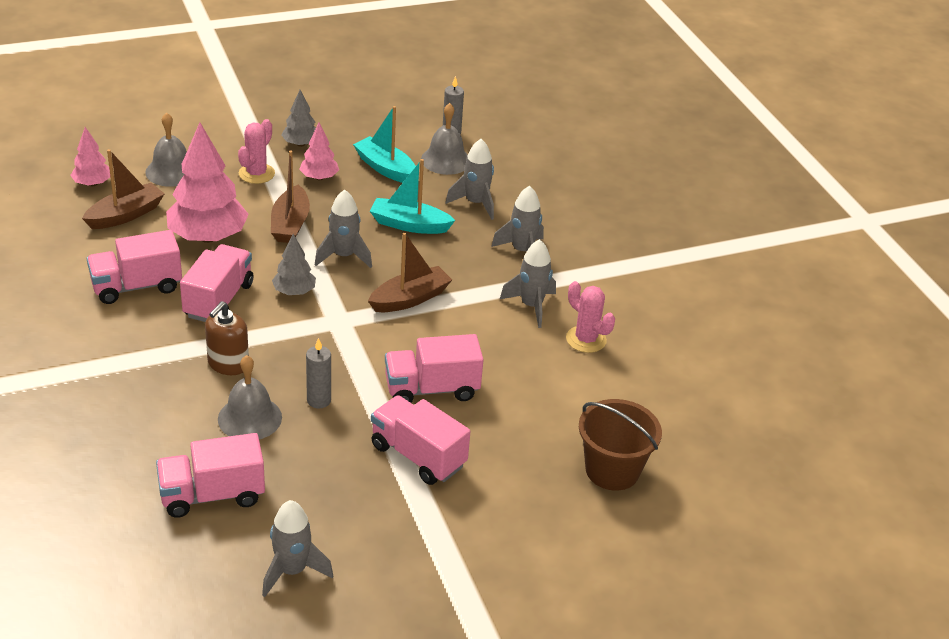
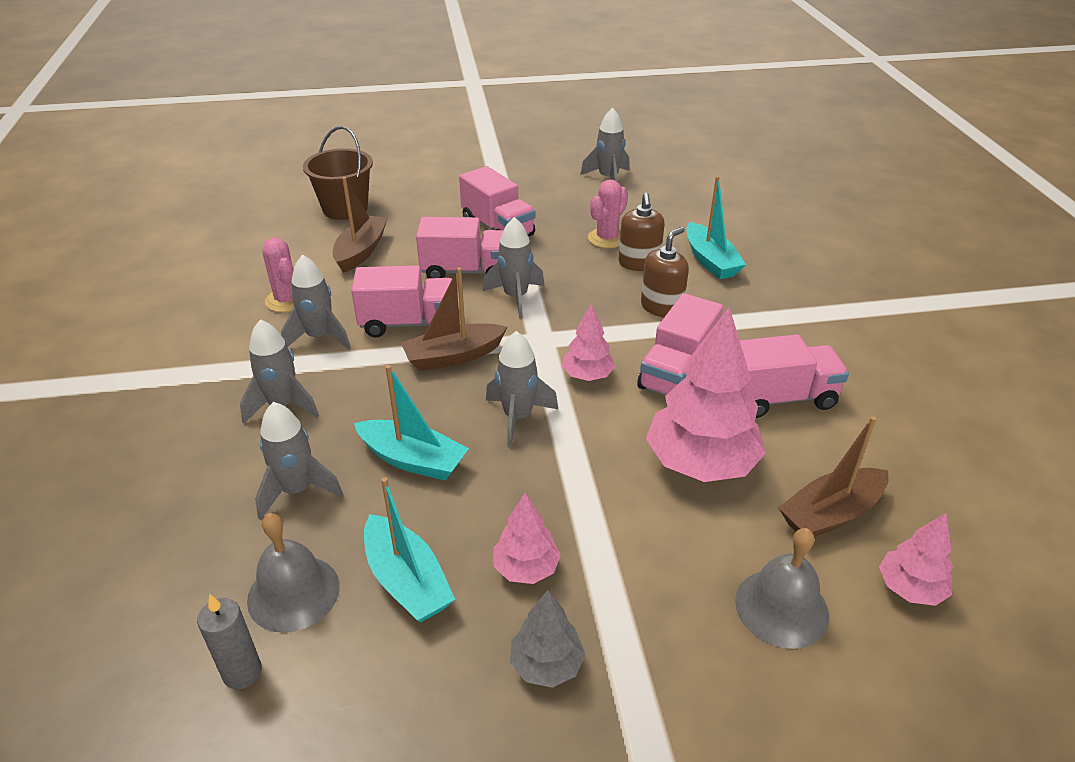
camera: 165 degrees left, 0 degrees up
pink truck [156,433,265,518] -> pink truck moved to [351,265,452,338]
grey bell [218,355,282,439] -> brown soap dispenser [619,193,665,271]
pink cactus [238,119,275,184] -> pink cactus moved to [588,180,628,248]
brown boat [271,150,310,243] -> brown boat moved to [333,177,388,273]
grey tree [272,234,316,295] -> pink tree [562,304,615,381]
grey candle [306,338,331,409] -> none
none -> grey rocket [483,217,545,319]
none -> turquoise boat [686,176,746,280]

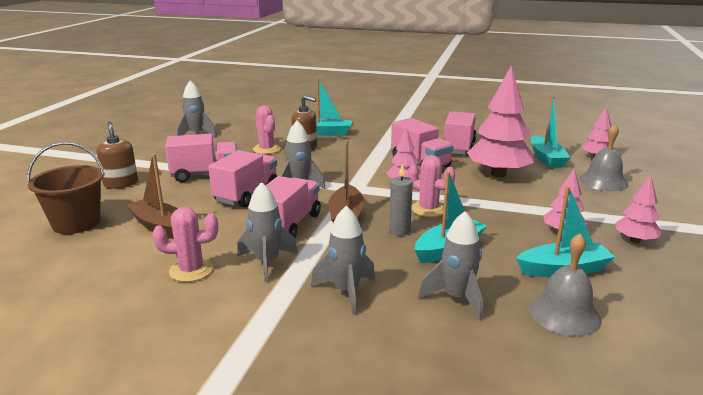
camera: 65 degrees left, 15 degrees down
grey candle [197,594,262,689] -> grey candle moved to [389,163,413,236]
grey rocket [486,331,559,448] -> pink cactus [408,155,455,217]
grey tree [510,590,585,688] -> pink tree [615,175,662,243]
brown soap dispenser [641,227,689,317] -> brown soap dispenser moved to [97,121,138,189]
brown boat [778,416,889,537] -> turquoise boat [531,96,571,168]

